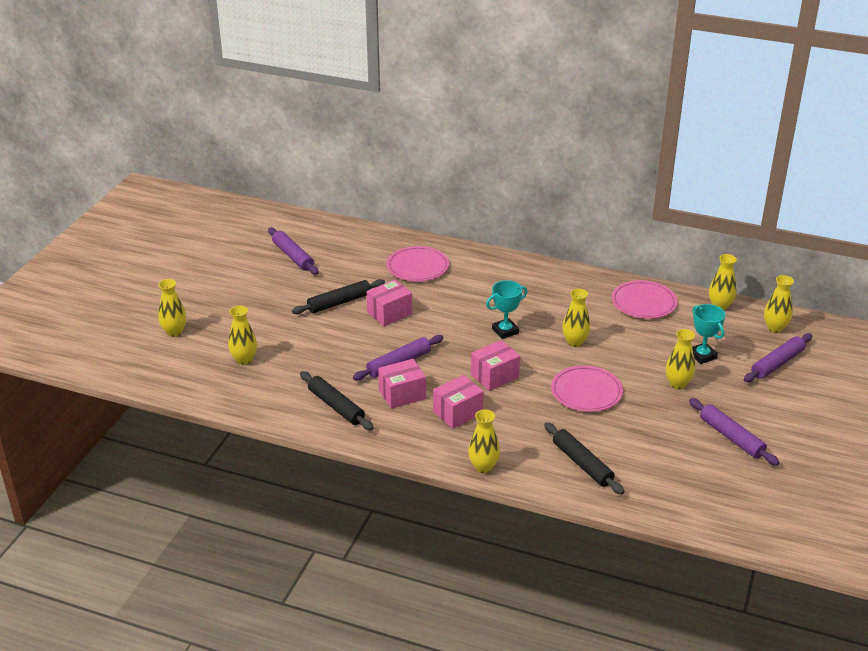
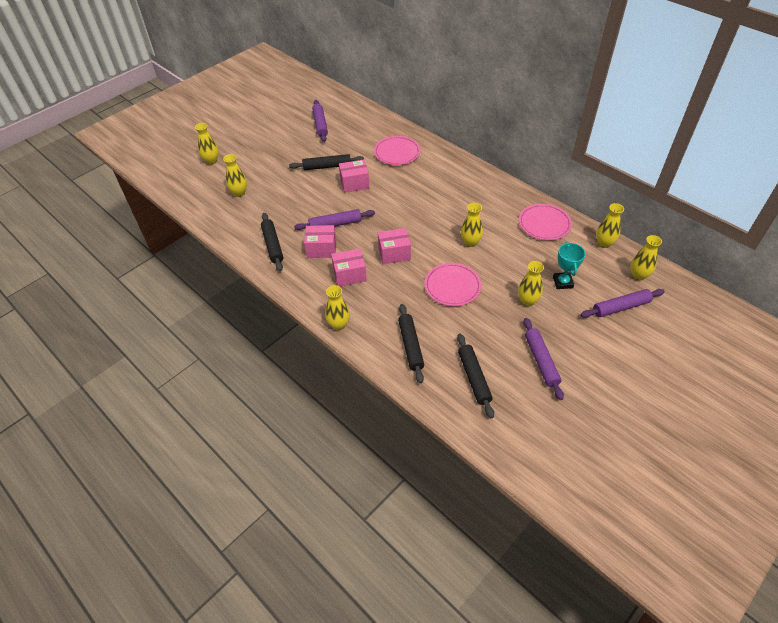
camera: 25 degrees right, 15 degrees up
turquoise trophy [486,280,527,339] -> none
none -> black rolling pin [457,334,494,419]

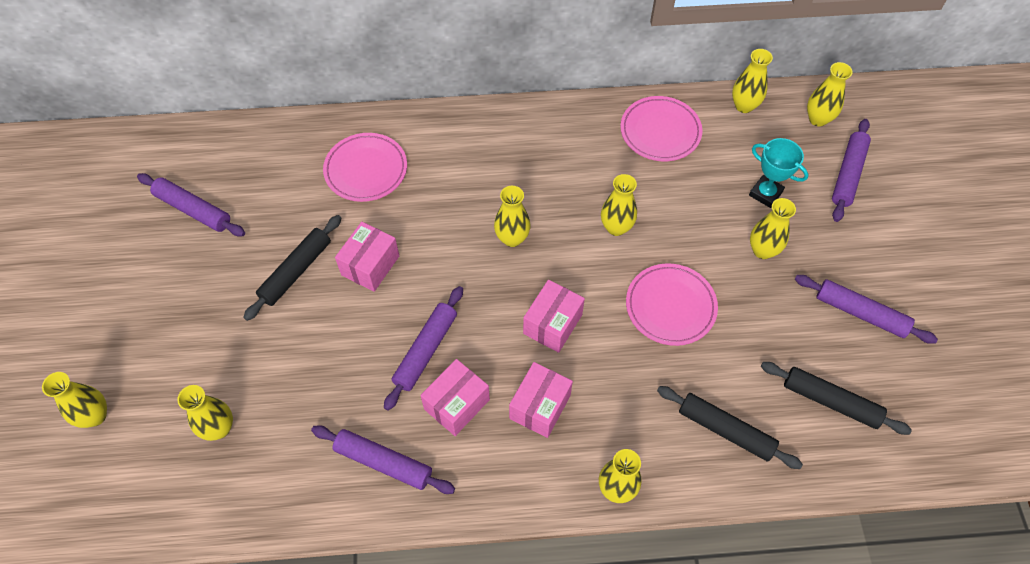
camera: 50 degrees left, 10 degrees up
black rolling pin [261,213,283,271] -> purple rolling pin [311,425,455,494]
none -> yellow vase [494,186,531,247]

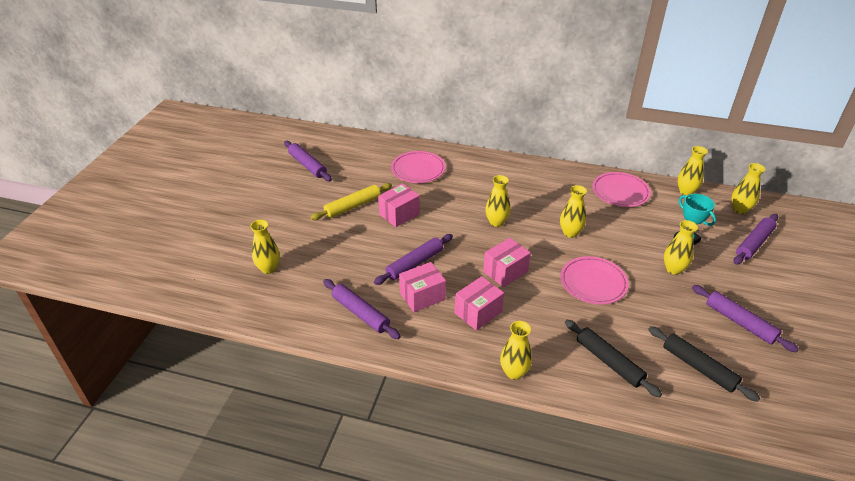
camera: 20 degrees right, 20 degrees down
yellow vase [42,372,107,428] -> none
black rolling pin [243,215,341,321] -> yellow rolling pin [310,183,392,220]

